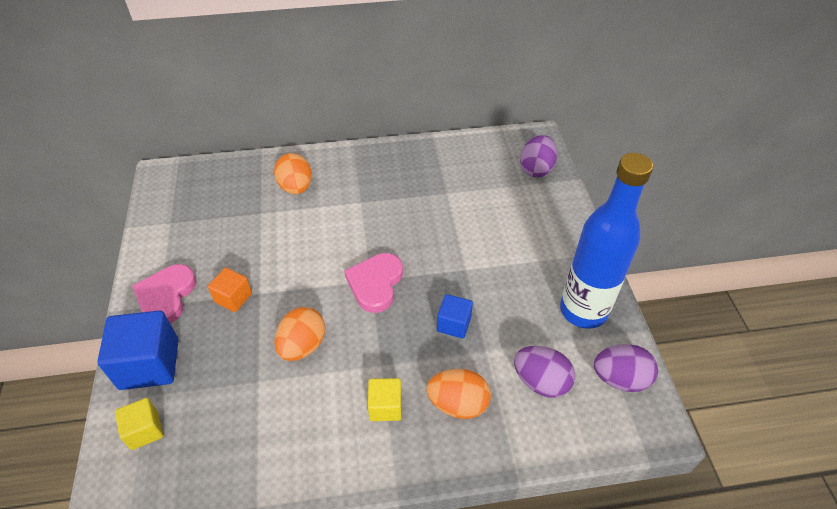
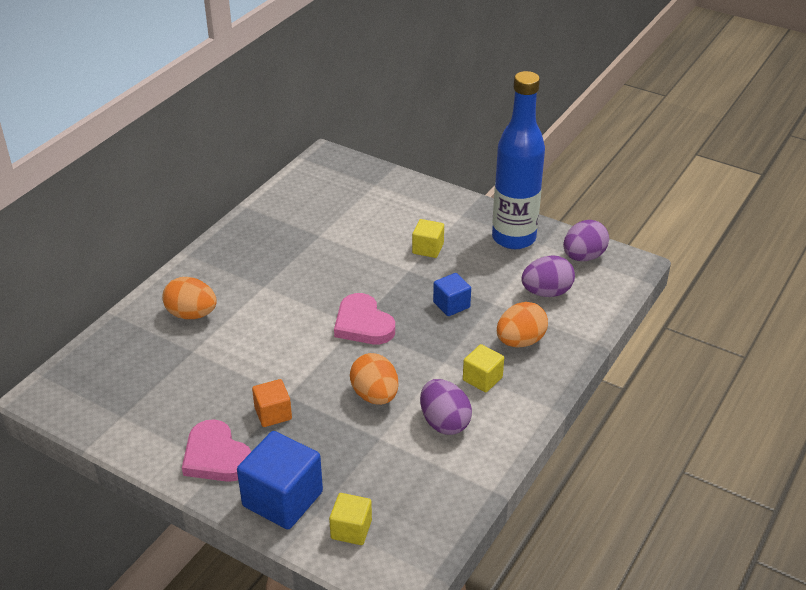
camera: 50 degrees left, 10 degrees down
purple egg [520,135,557,177] -> purple egg moved to [420,379,472,435]
none -> yellow cube [412,219,444,258]

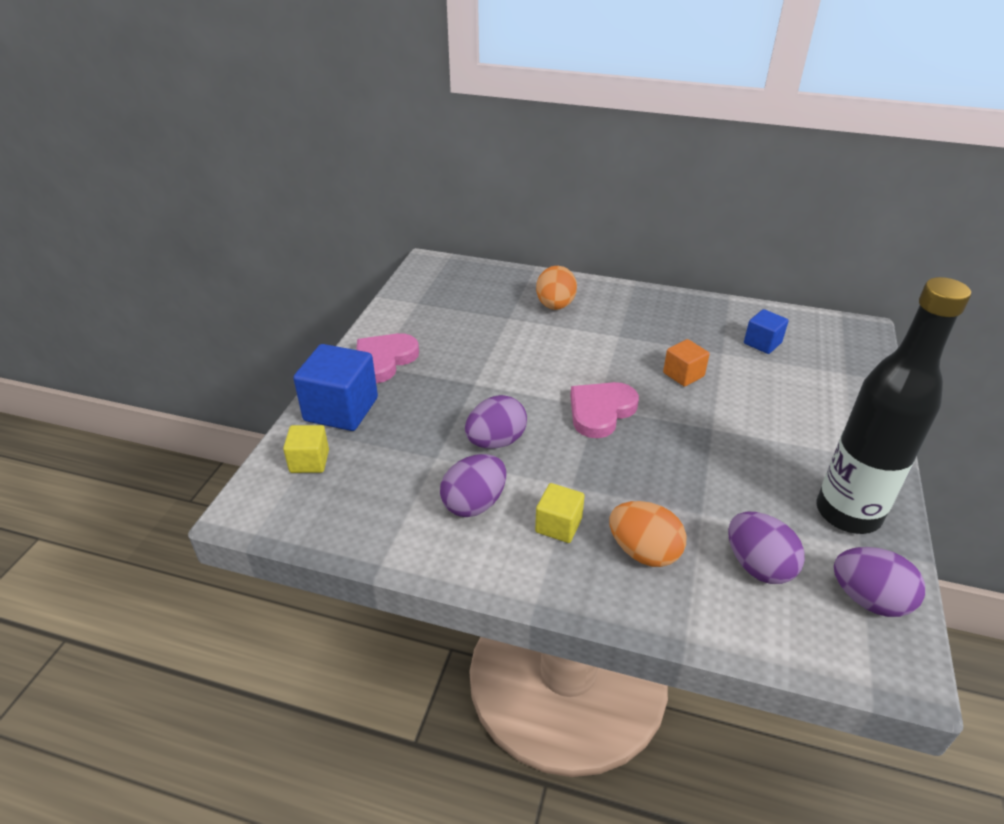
camera: 75 degrees right, 0 degrees up
orange cube [252,379,292,427] -> orange cube moved to [663,339,710,387]
orange egg [350,353,399,405] -> purple egg [465,395,527,449]
yellow cube [412,219,444,258] -> none
blue cube [433,273,471,316] -> blue cube moved to [744,309,789,354]
blue bottle [492,71,545,249] -> black bottle [817,277,971,534]

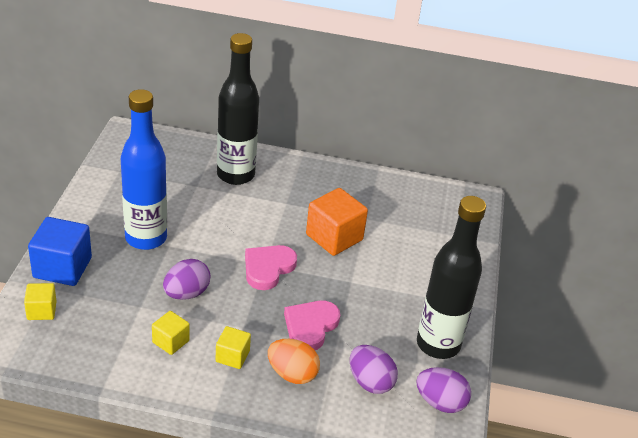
camera: 10 degrees left, 0 degrees up
pink heart [356,333,419,383] -> pink heart moved to [284,301,340,350]
purple egg [440,454,506,517] -> yellow cube [152,311,189,355]
orange egg [536,266,577,310] -> black bottle [217,33,259,185]
orange cube [663,339,710,387] -> orange cube [306,188,368,256], size x1.80
blue cube [744,309,789,354] -> none
none -> blue bottle [121,89,167,250]

